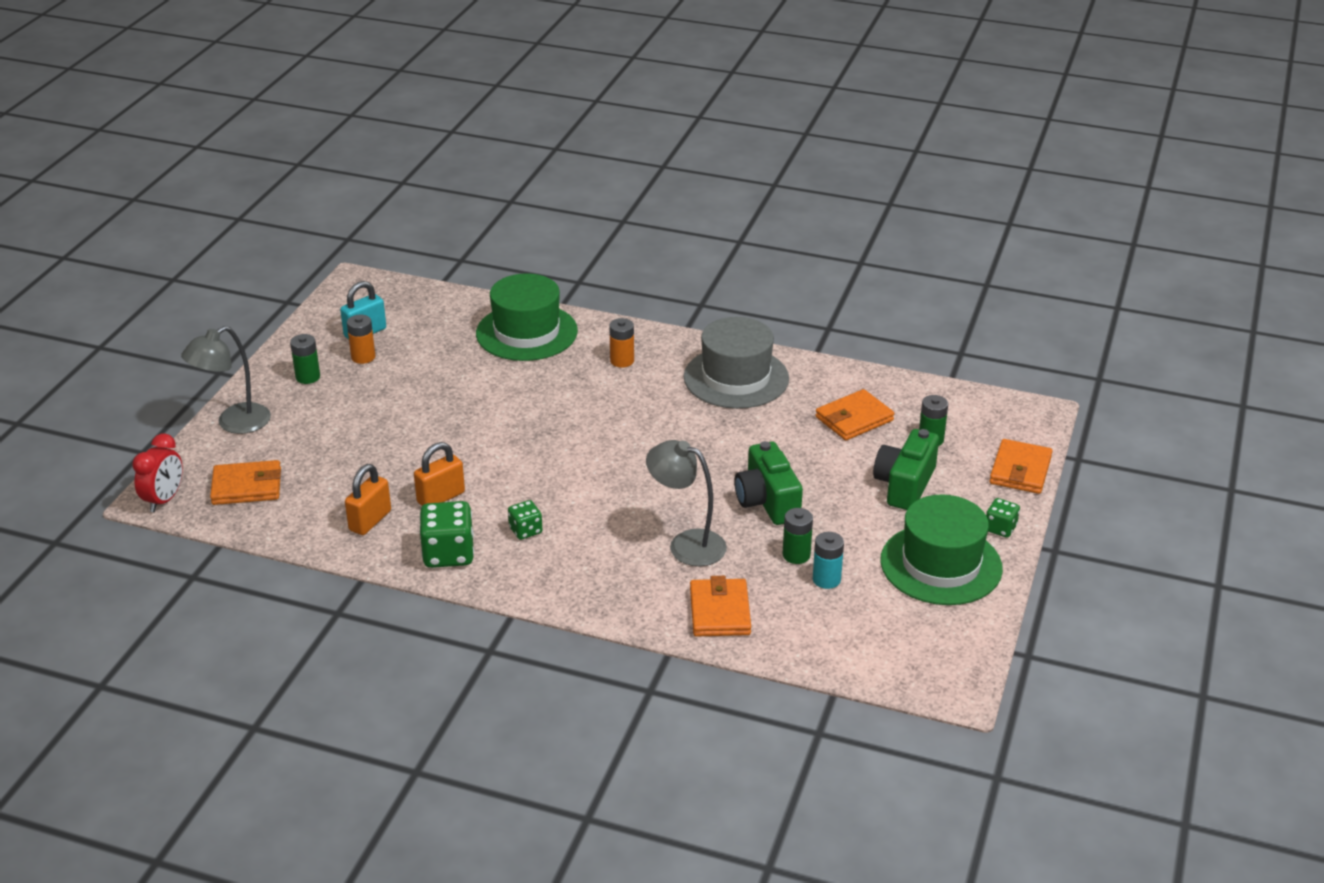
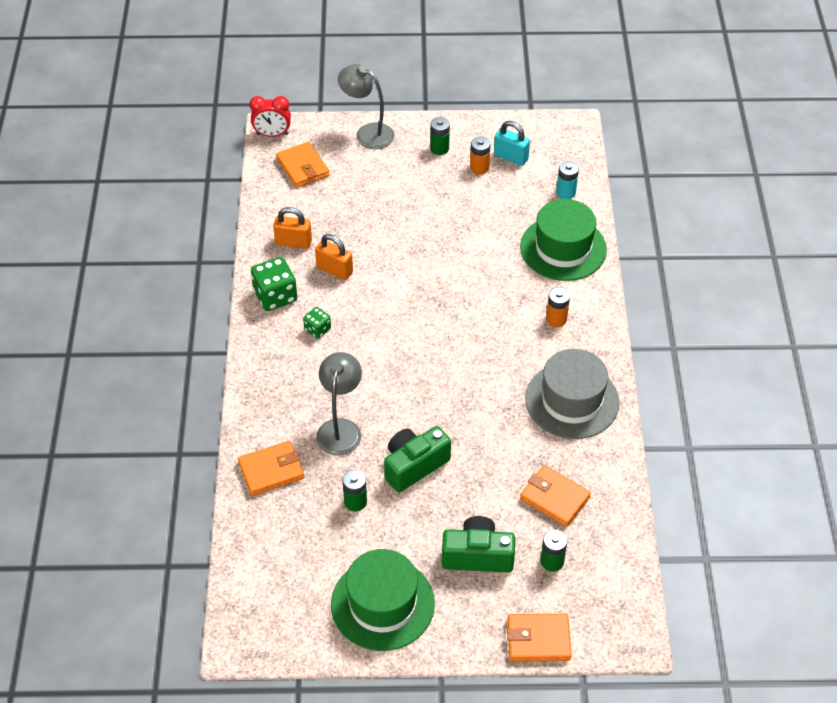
camera: 70 degrees right, 15 degrees up
turquoise battery [813,532,844,589] -> turquoise battery moved to [556,161,579,199]
green dice [986,498,1020,538] -> none

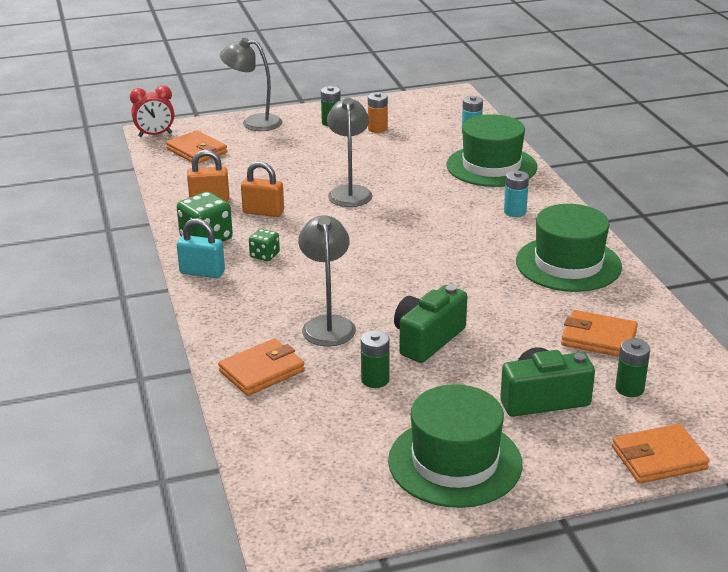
camera: 15 degrees left, 20 degrees down
turquoise padlock [494,121,530,166] -> turquoise padlock moved to [177,218,225,278]
grey hat [525,349,619,439] -> green hat [516,204,622,292]
orange battery [546,287,570,327] -> turquoise battery [504,171,529,217]
none -> grey lamp [327,98,373,207]

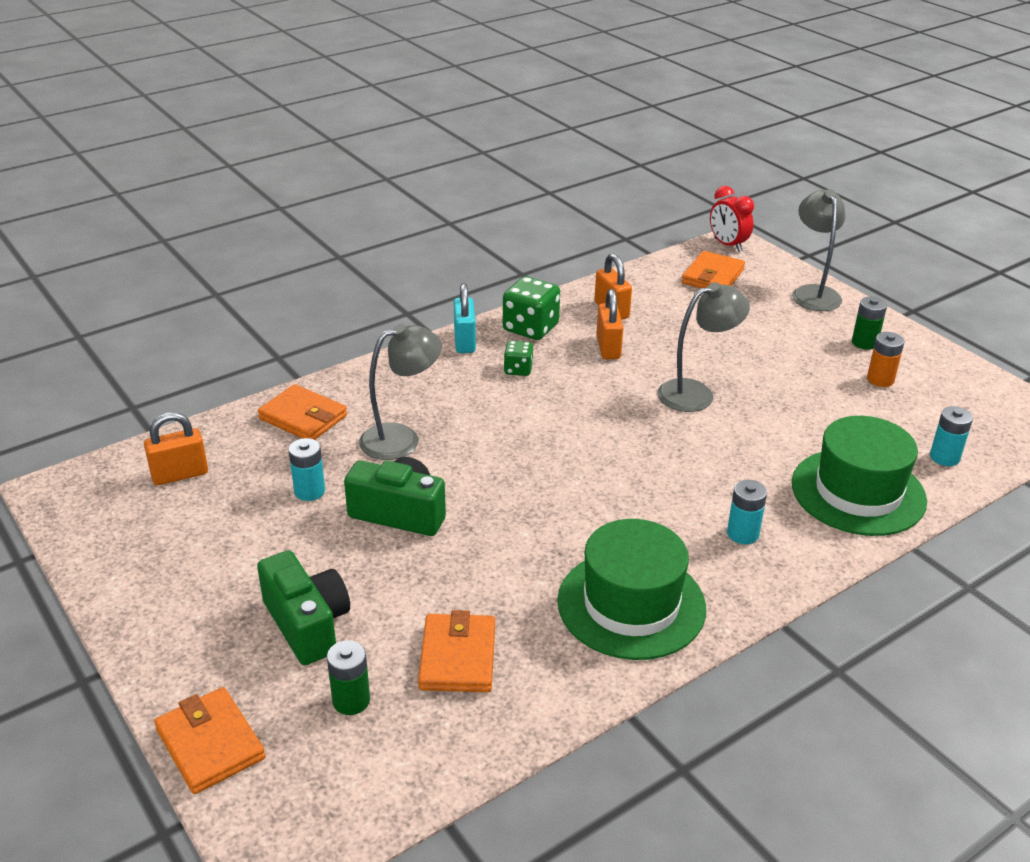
camera: 70 degrees right, 5 degrees up
green battery [361,330,390,388] -> turquoise battery [288,438,325,501]
green hat [388,384,522,508] -> none
none -> orange padlock [144,412,208,485]

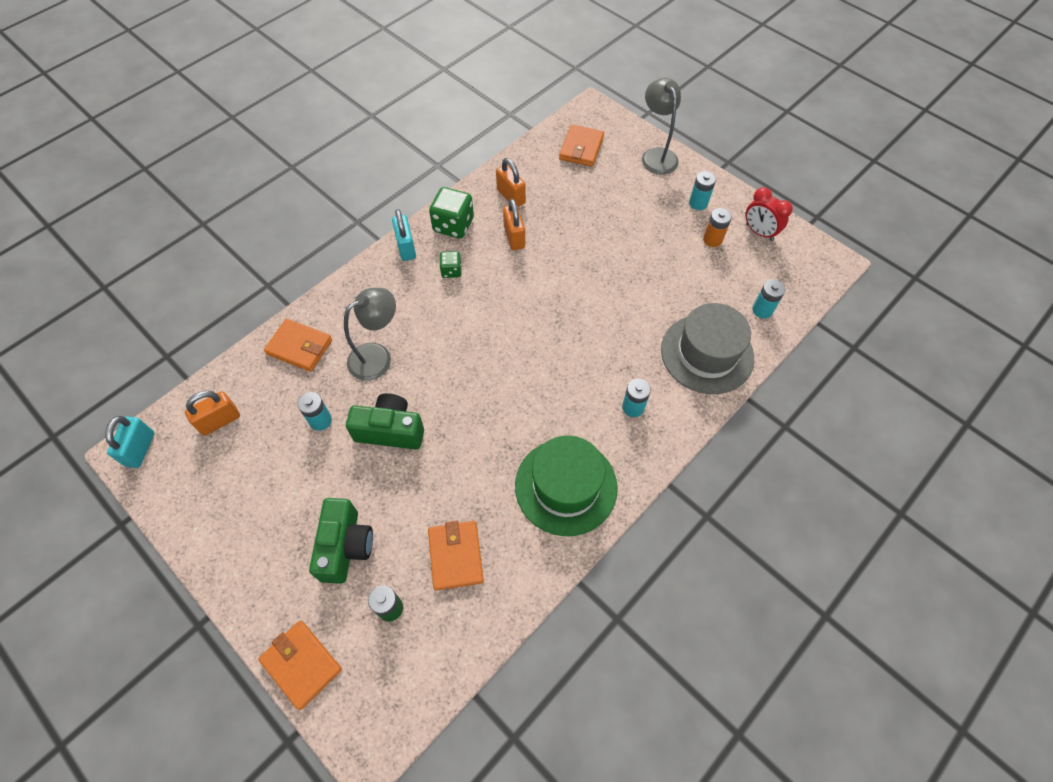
camera: 10 degrees left, 25 degrees up
green camera [257,550,350,665] -> green camera turned 45 degrees clockwise [309,498,373,584]
grey lamp [657,282,750,412] -> none
red clock [710,186,754,252] -> red clock moved to [745,187,793,241]
green hat [792,416,927,536] -> grey hat [661,303,754,394]
green battery [852,297,887,350] -> turquoise battery [689,171,716,210]
none -> turquoise padlock [105,416,154,468]

